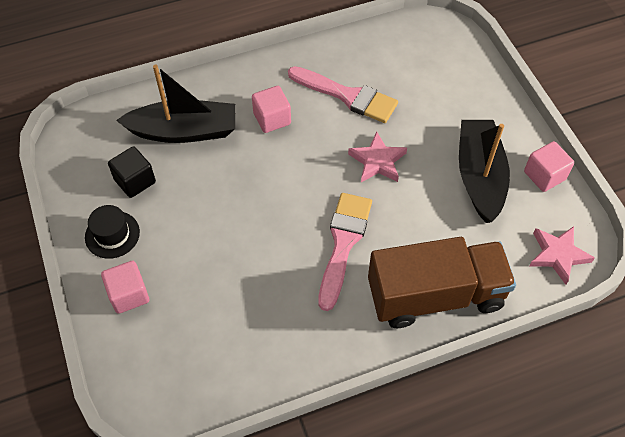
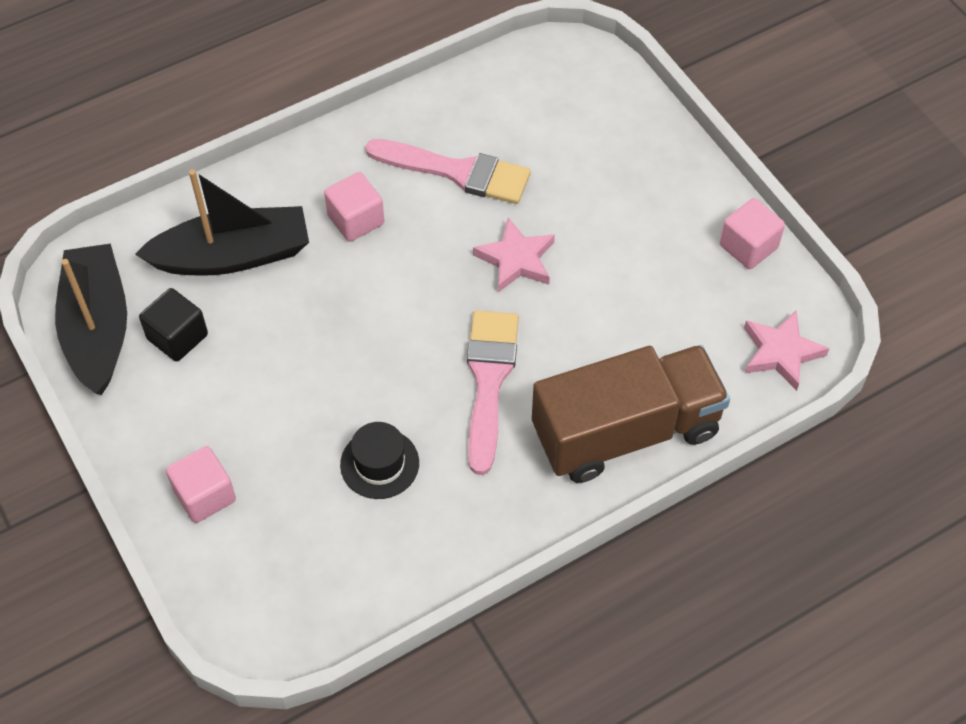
camera: 10 degrees left, 0 degrees up
black hat [85,205,140,259] -> black hat moved to [340,422,419,499]
black boat [459,120,510,223] -> black boat moved to [55,244,127,395]

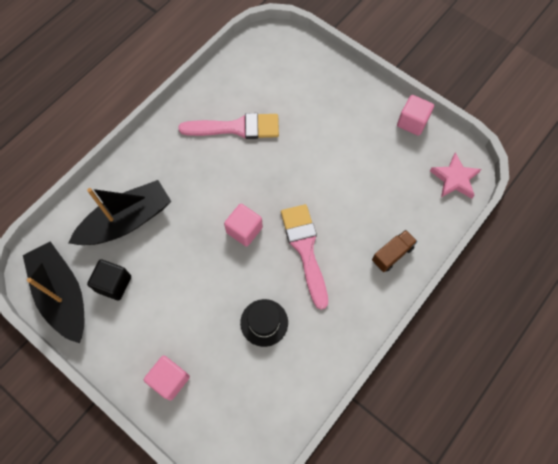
camera: 20 degrees left, 10 degrees up
pink cube [324,172,384,242] -> pink cube moved to [224,204,263,247]
pink star [473,218,555,293] -> none
brown truck [532,345,730,483] -> brown truck [372,230,418,272], size x0.42

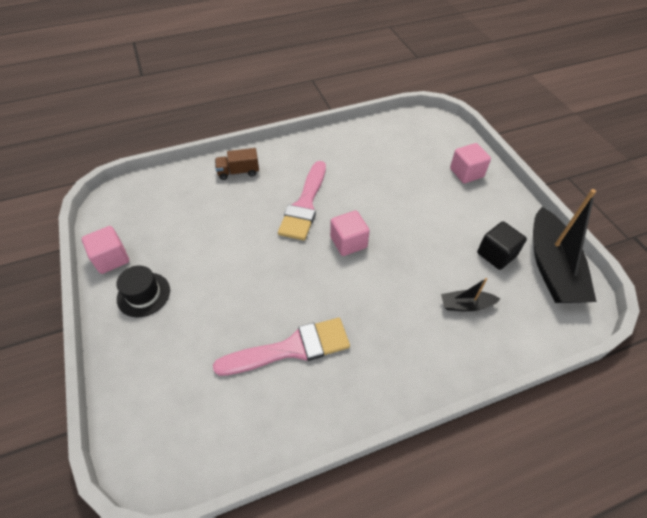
camera: 150 degrees left, 15 degrees down
black boat [69,180,171,245] -> black boat [441,278,500,311], size x0.47
pink brush [178,113,279,139] -> pink brush turned 135 degrees clockwise [213,318,350,376]
black hat [240,299,288,347] -> black hat moved to [117,266,170,317]
pink star [430,152,481,199] -> none

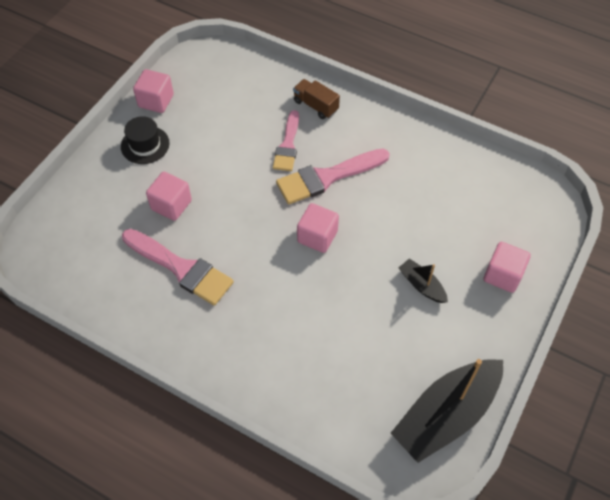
camera: 50 degrees right, 5 degrees up
black boat [441,278,500,311] -> black boat moved to [399,259,448,303]
black cube [477,221,527,270] -> none
none -> pink cube [146,172,192,221]
none -> pink brush [273,110,299,171]

